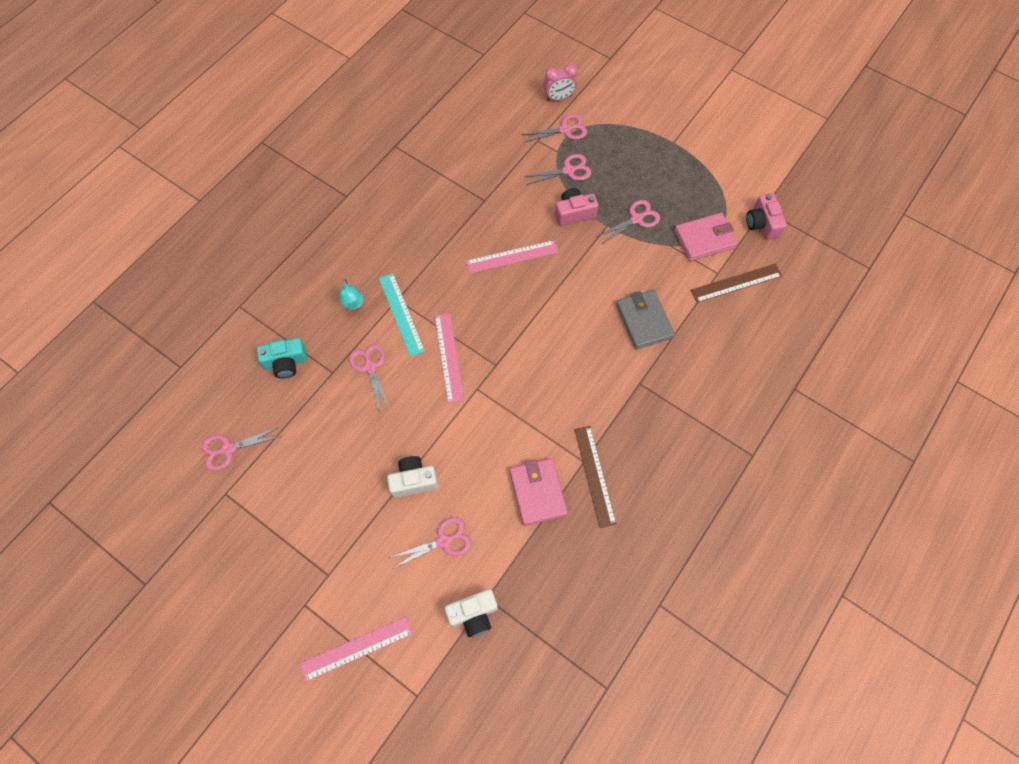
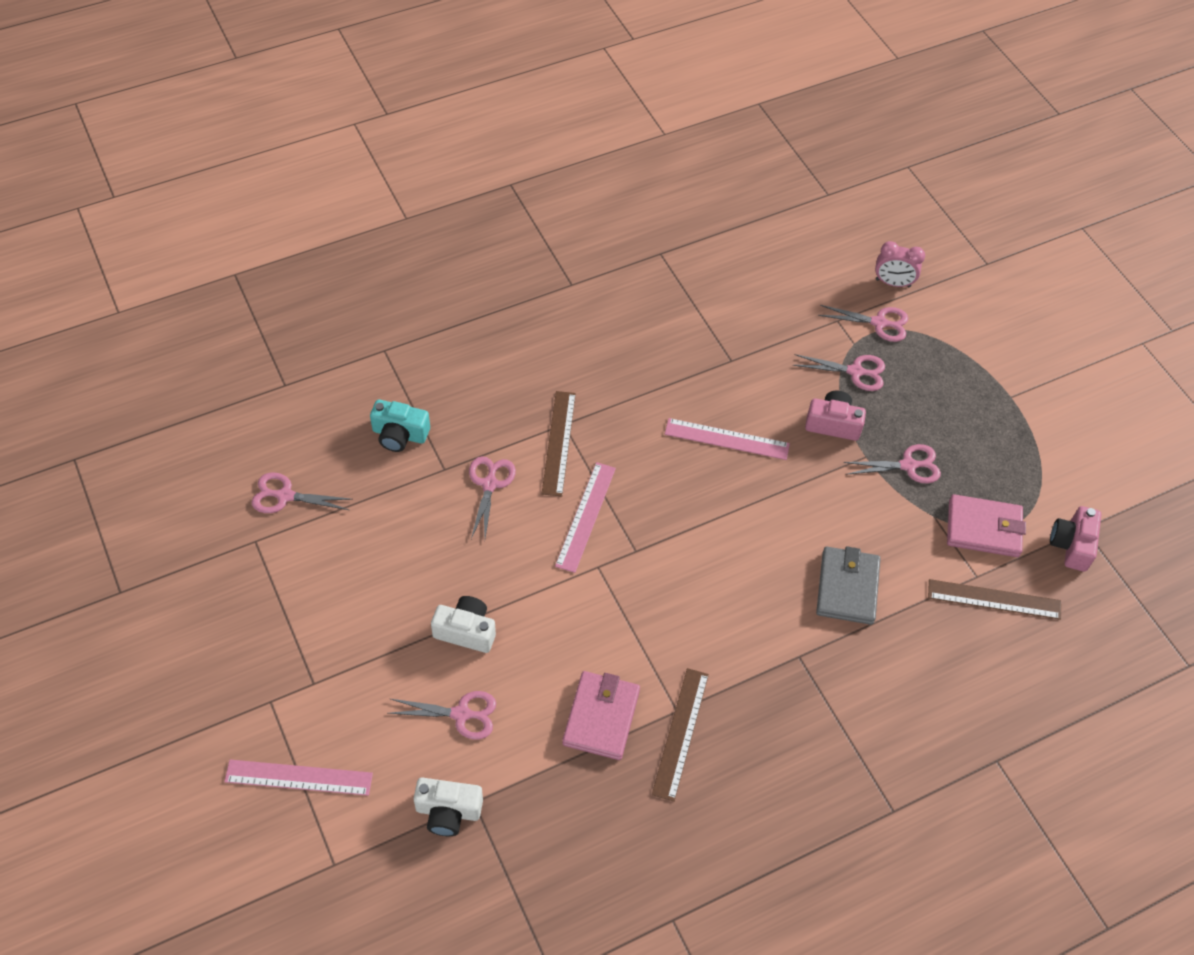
camera: 25 degrees right, 10 degrees down
turquoise lamp [339,279,364,310] -> none
turquoise ruler [379,273,425,357] -> brown ruler [542,391,576,497]

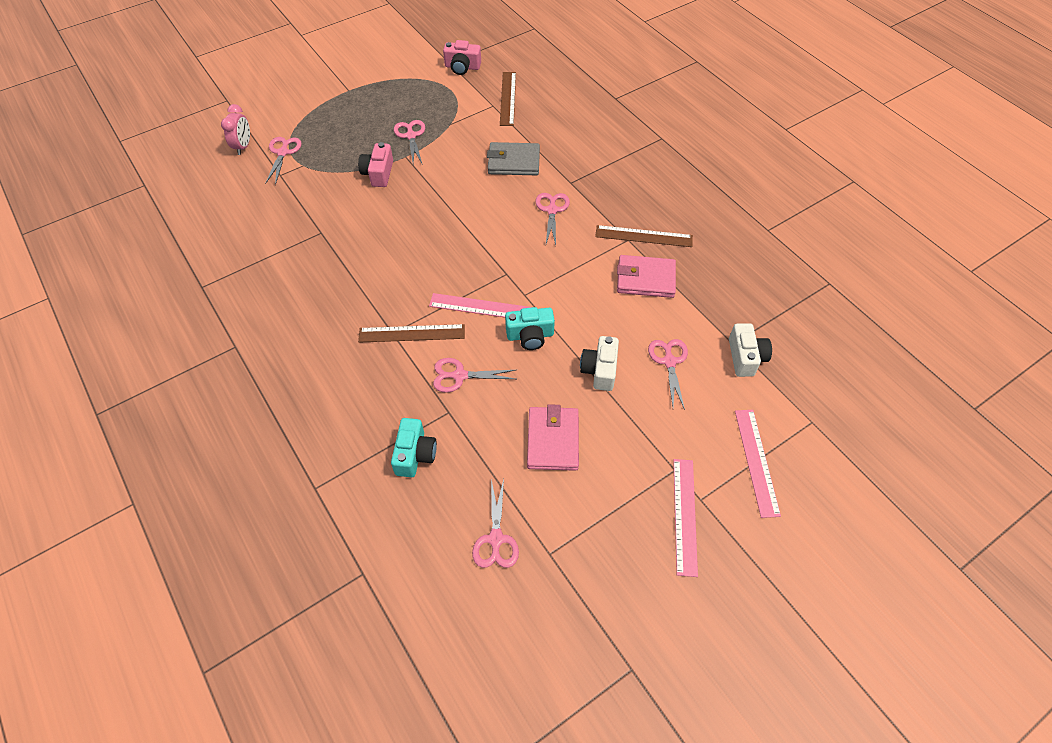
camera: 95 degrees left, 0 degrees up
pink ruler [665,418,790,460] -> pink ruler moved to [673,459,698,577]
pink scissors [793,354,885,391] -> pink scissors moved to [535,193,570,245]
pink wallet [947,494,1026,557] -> pink wallet moved to [527,404,579,471]
none -> turquoise camera [505,307,555,350]

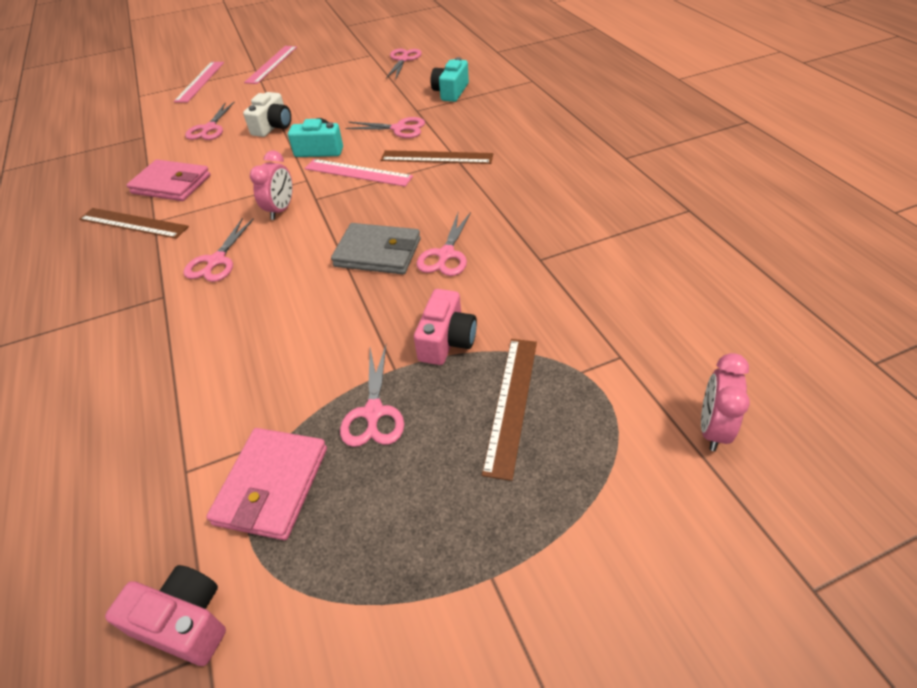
camera: 165 degrees left, 10 degrees down
pink scissors [265,137,302,185] -> pink scissors moved to [416,212,471,276]
grey wallet [487,142,540,175] -> grey wallet moved to [331,223,421,274]
brown ruler [500,72,516,126] -> brown ruler moved to [482,339,537,481]
pink wallet [527,404,579,471] -> pink wallet moved to [206,428,327,540]
white camera [729,323,772,377] -> none
none -> pink clock [250,150,293,220]

